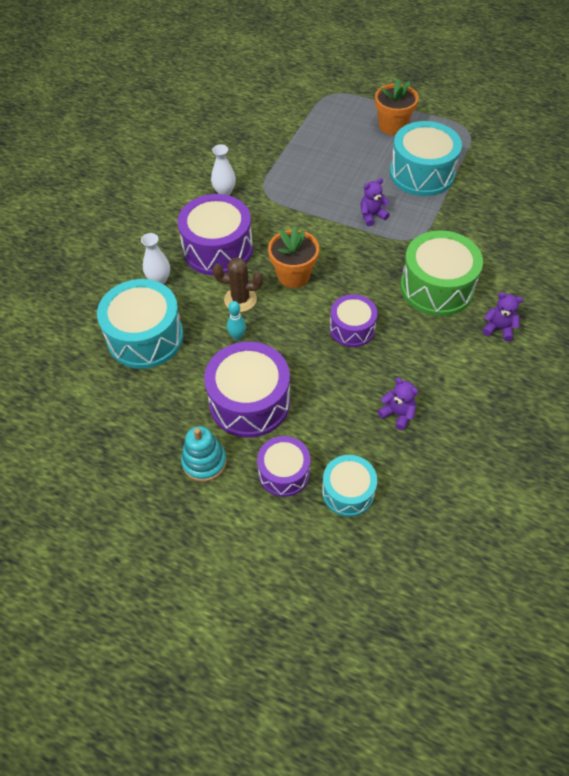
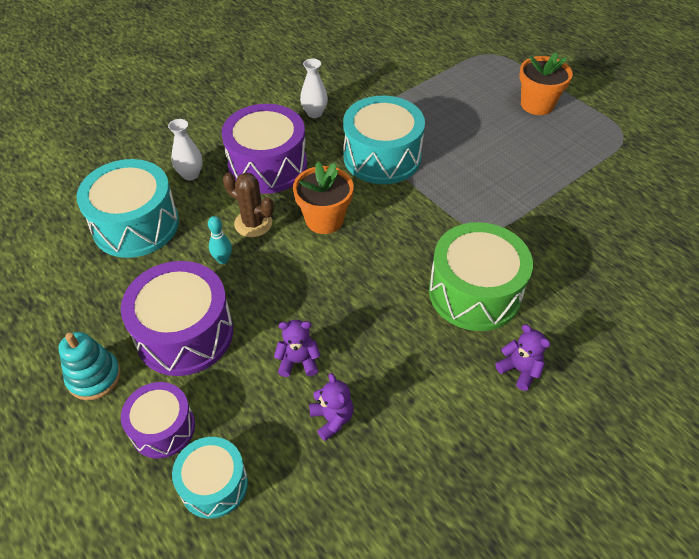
camera: 25 degrees right, 5 degrees down
purple drum [330,294,377,347] -> none
purple teddy bear [361,178,390,226] -> purple teddy bear moved to [274,320,321,377]
turquoise drum [390,121,462,196] -> turquoise drum moved to [343,96,425,184]

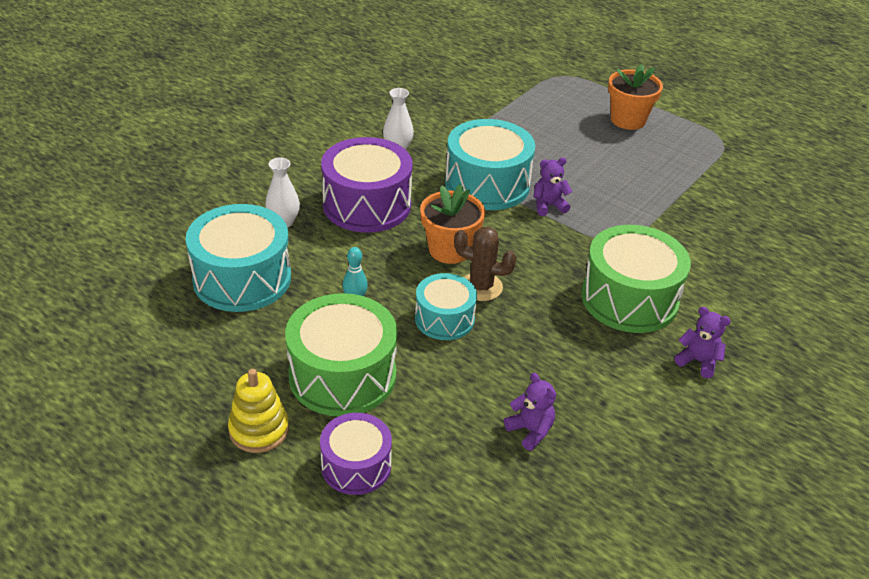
camera: 15 degrees left, 10 degrees down
turquoise stacking toy [59,332,121,400] -> yellow stacking toy [228,369,289,453]
purple drum [121,261,233,376] -> green drum [285,293,397,416]
turquoise drum [172,437,248,519] -> turquoise drum moved to [415,273,477,340]
brown cactus [223,173,274,237] -> brown cactus moved to [454,227,517,301]
purple teddy bear [274,320,321,377] -> purple teddy bear moved to [534,157,572,216]

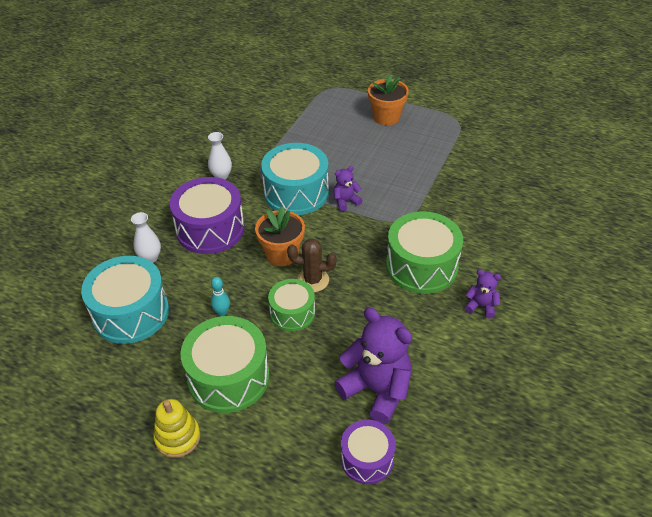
camera: 10 degrees left, 5 degrees up
purple drum [320,413,392,495] -> purple drum moved to [341,420,396,484]
turquoise drum [415,273,477,340] -> green drum [268,279,315,331]
purple teddy bear [504,373,556,451] -> purple teddy bear [334,308,412,424], size x2.04

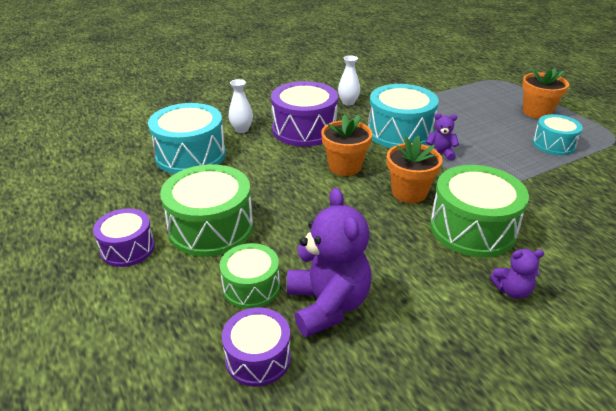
camera: 35 degrees right, 10 degrees down
yellow stacking toy [153,399,200,458] -> purple drum [93,208,155,267]
turquoise bowling pin [211,277,230,316] -> none
green drum [268,279,315,331] -> green drum moved to [219,243,280,309]
brown cactus [287,238,337,292] -> none
purple teddy bear [465,270,501,319] -> purple teddy bear turned 120 degrees clockwise [490,249,544,299]
none -> orange flower pot [387,135,443,203]
none -> turquoise drum [532,114,583,156]

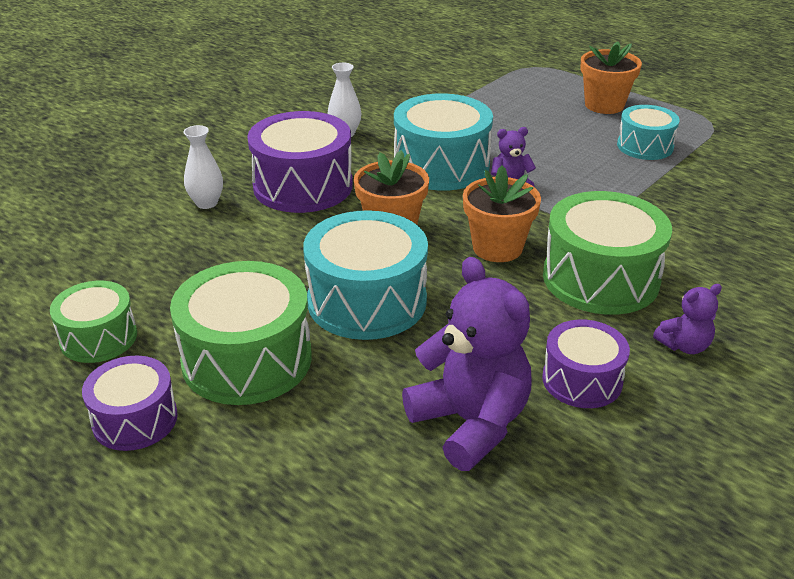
camera: 20 degrees left, 0 degrees up
turquoise drum [148,103,226,174] -> turquoise drum moved to [303,210,428,340]
green drum [219,243,280,309] -> green drum moved to [50,281,137,363]
purple drum [222,307,291,387] -> purple drum moved to [542,319,630,408]

